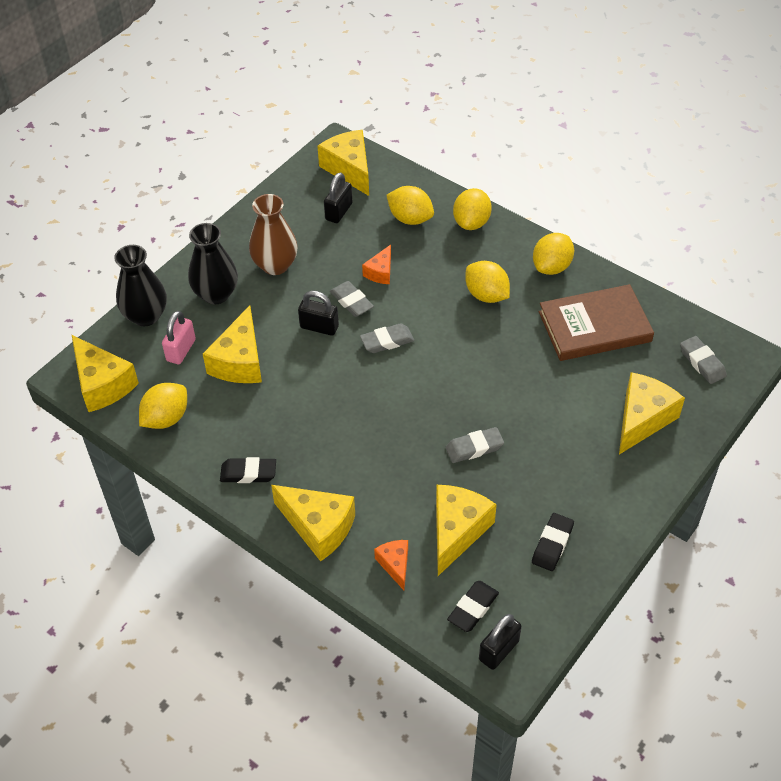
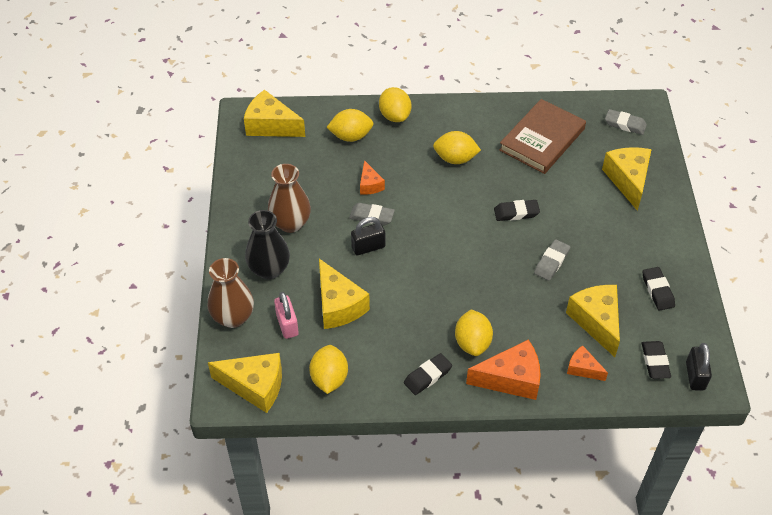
camera: 40 degrees left, 0 degrees up
black vase [114,245,167,326] -> brown vase [208,258,254,328]
yellow cheese [271,485,355,562] -> orange cheese [466,339,541,400]
black padlock [324,172,353,223] -> none
grey eraser [360,323,415,353] -> none
yellow lemon [533,233,574,275] -> yellow lemon moved to [455,310,493,356]
none -> black eraser [494,200,540,221]

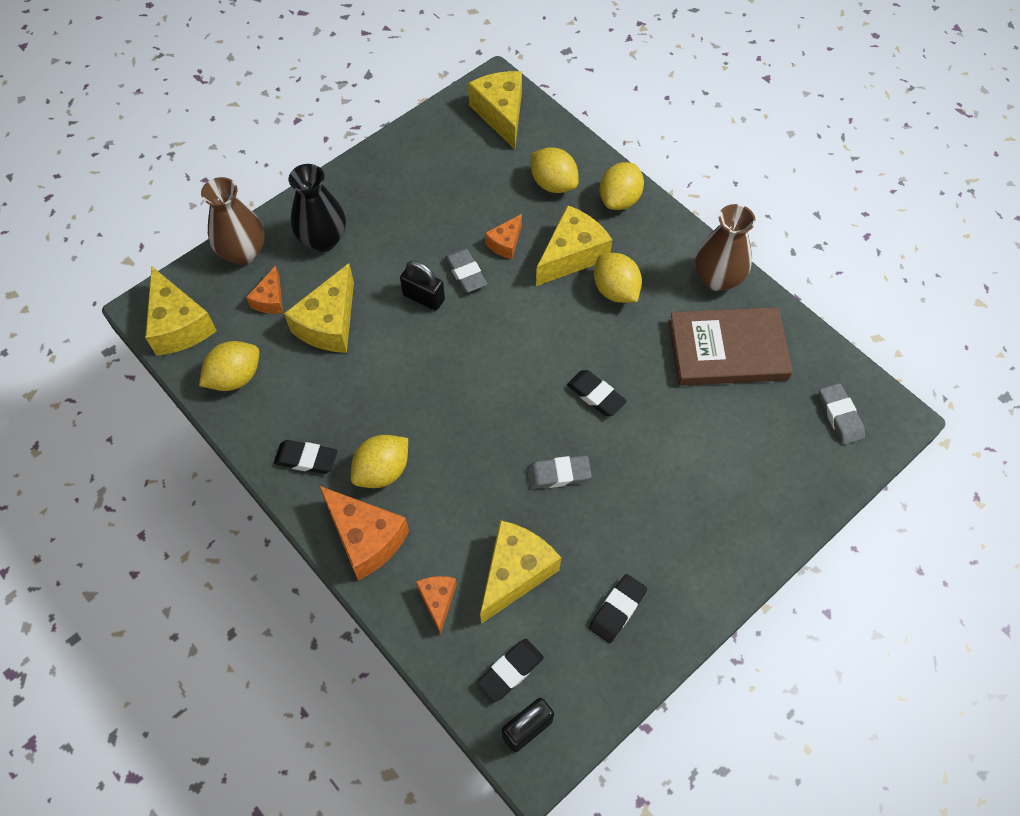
camera: 50 degrees right, 10 degrees up
brown vase [268,164,311,233] -> brown vase moved to [695,204,756,291]
pink padlock [274,292,299,339] -> orange cheese [246,266,283,314]
yellow cheese [602,147,652,211] -> yellow cheese moved to [536,205,612,286]

